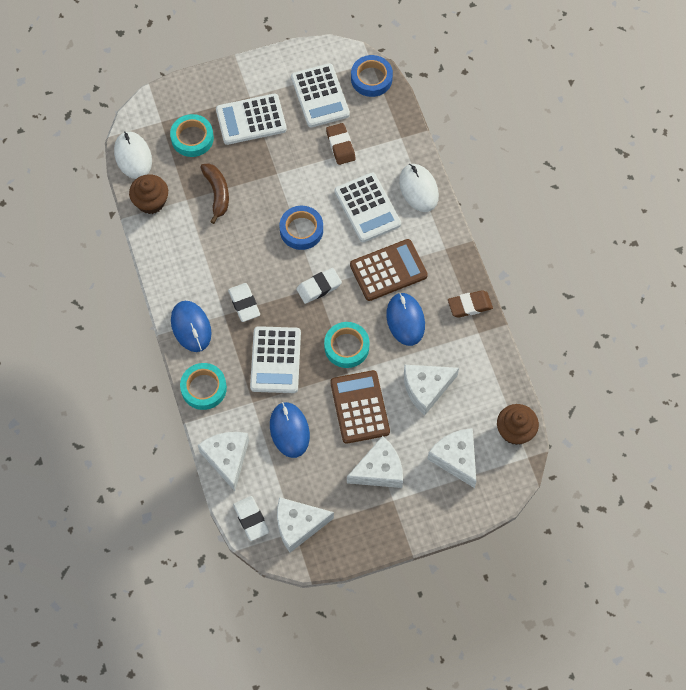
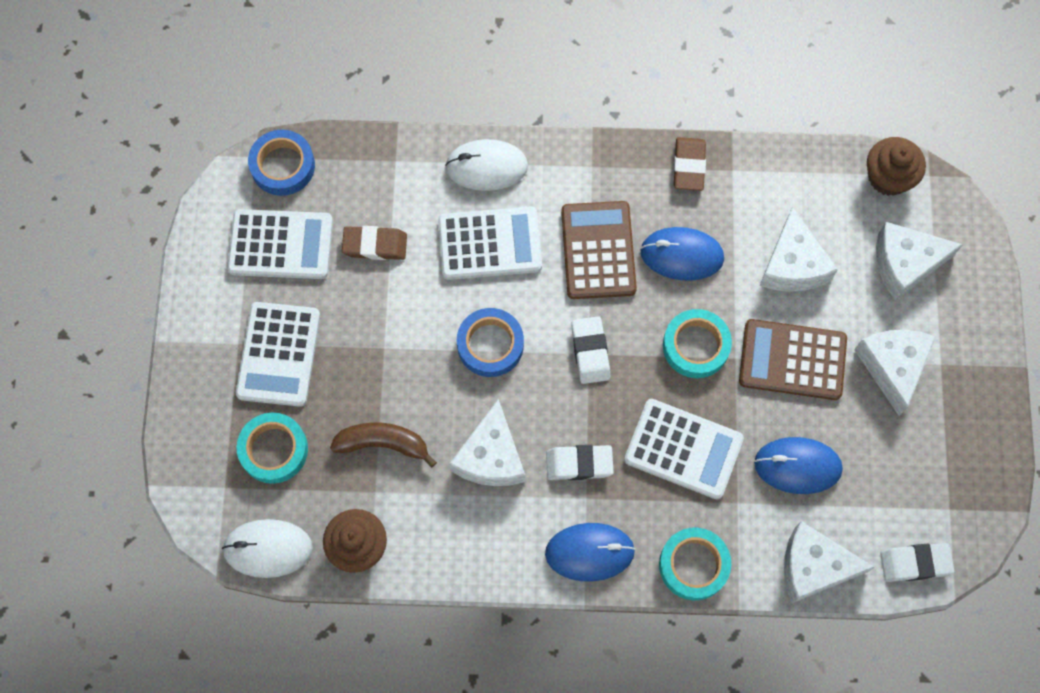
camera: 70 degrees left, 5 degrees up
white cheese [277,497,334,553] -> white cheese moved to [449,399,525,486]

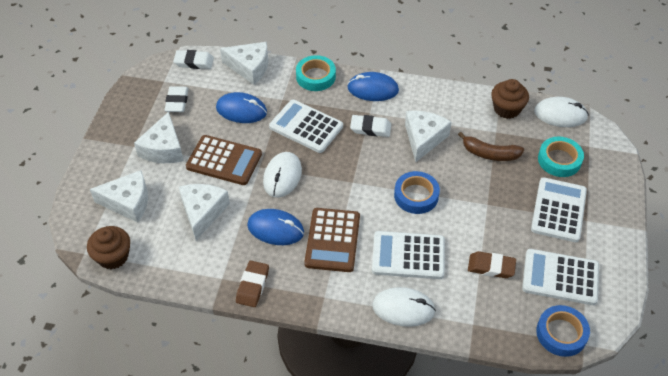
camera: 170 degrees left, 20 degrees down
white eraser [571,316,610,384] -> white eraser moved to [165,86,189,112]
turquoise tape [663,309,732,378] -> white mouse [263,152,302,198]

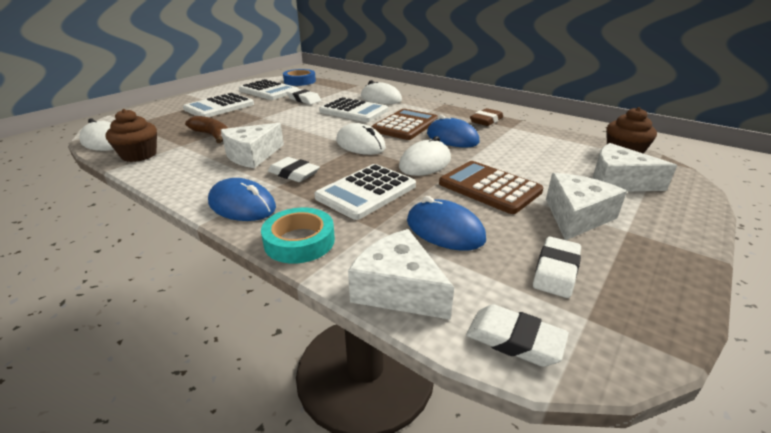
camera: 155 degrees left, 20 degrees down
white cheese [179,184,230,240] -> none
white calculator [269,99,343,153] -> white calculator turned 75 degrees clockwise [314,164,416,220]
blue tape [394,171,440,214] -> none
brown eraser [468,251,516,278] -> white eraser [286,88,321,105]
turquoise tape [538,137,584,177] -> none
none -> white mouse [336,123,386,155]

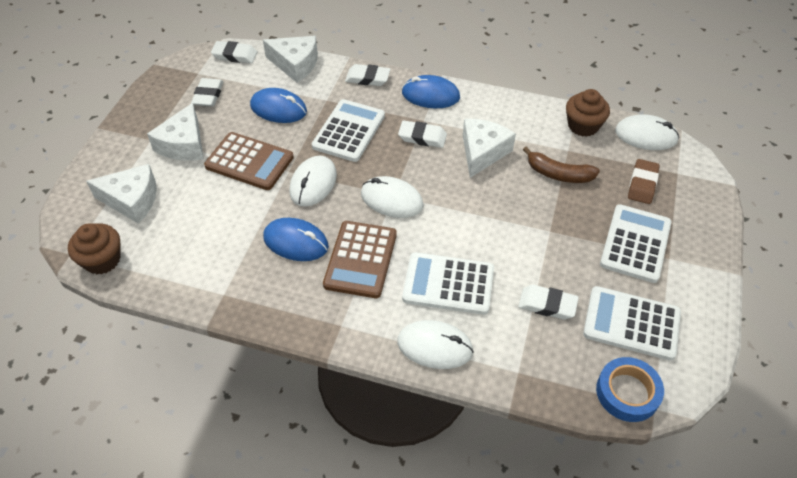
camera: 160 degrees right, 20 degrees up
turquoise tape [261,208,335,264] -> white eraser [345,64,390,86]
brown eraser [470,108,503,126] -> brown eraser moved to [628,159,660,204]

